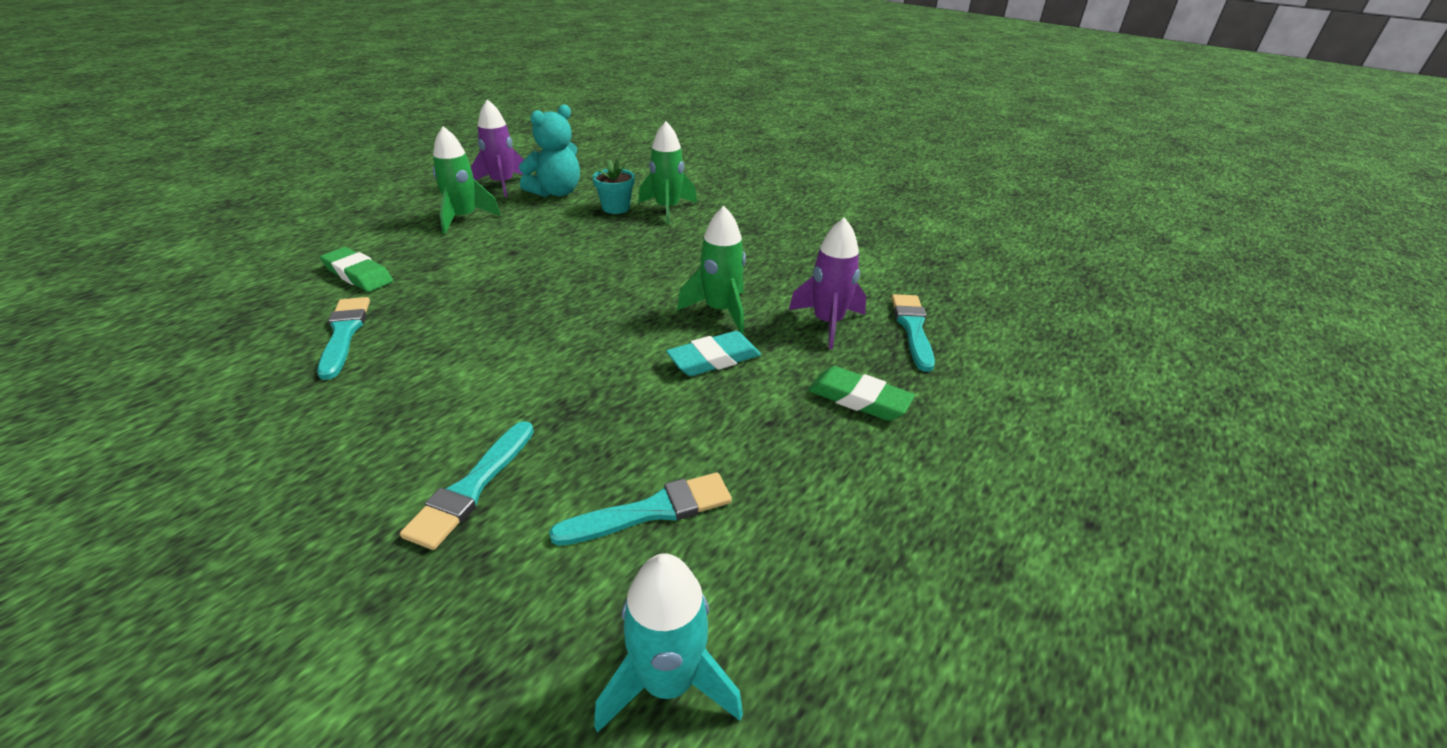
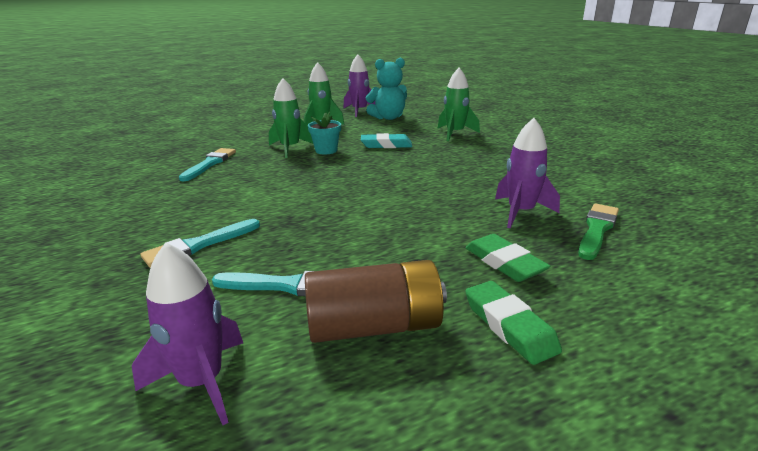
camera: 30 degrees right, 10 degrees down
green eraser [320,247,393,292] -> green eraser moved to [465,281,562,365]
turquoise flower pot [593,159,635,214] -> turquoise flower pot moved to [308,111,341,155]
turquoise rocket [594,553,743,733] -> purple rocket [132,242,243,425]
turquoise eraser [666,331,761,376] -> turquoise eraser moved to [361,133,412,148]
green rocket [677,206,746,333] -> green rocket moved to [269,78,313,158]
turquoise brush [891,294,935,372] -> green brush [578,203,619,260]
none -> brown battery [305,260,447,343]

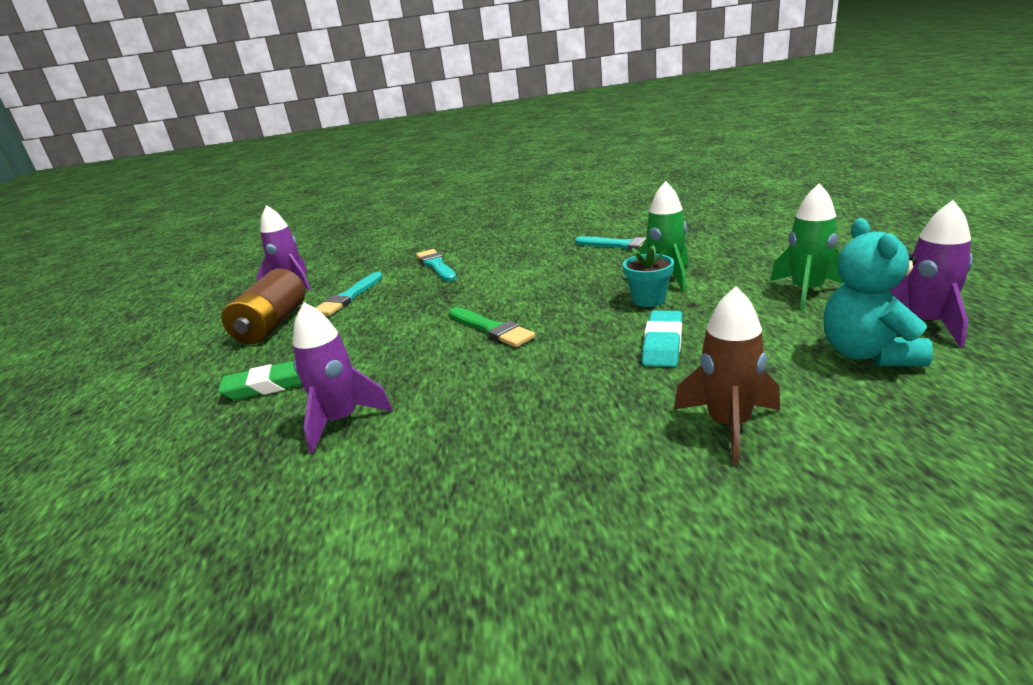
camera: 110 degrees right, 0 degrees up
green rocket [438,68,480,141] -> brown rocket [674,286,780,465]
green eraser [465,281,562,365] -> none
green brush [578,203,619,260] -> green brush moved to [449,307,535,347]

